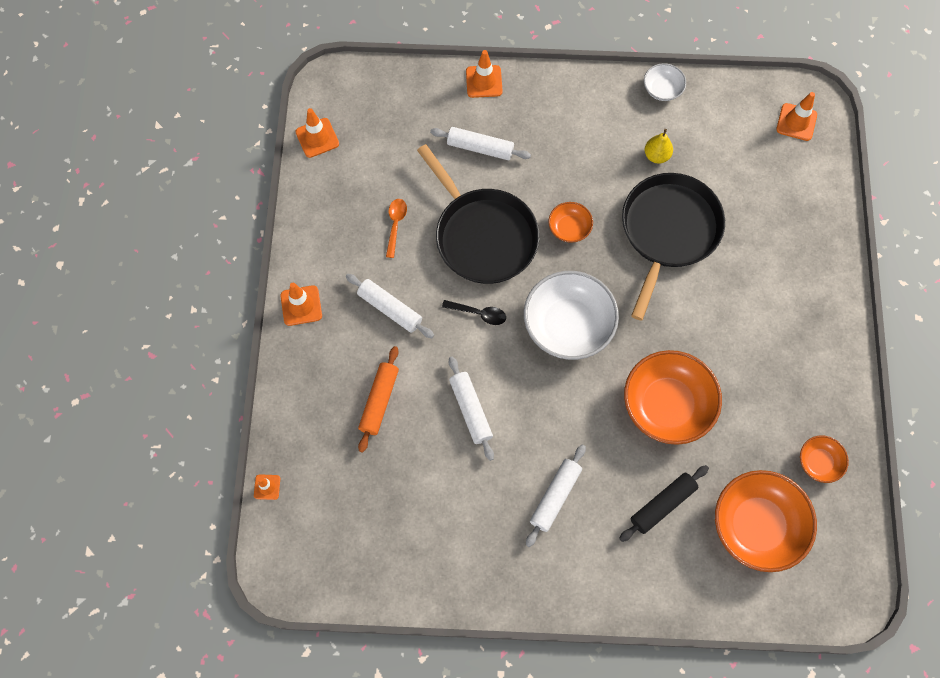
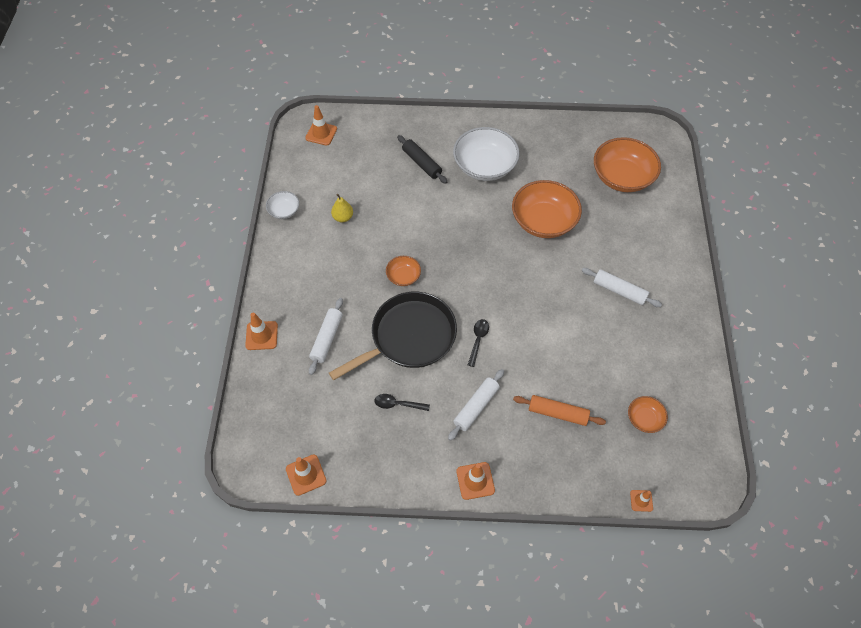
camera: 90 degrees left, 10 degrees down
orange spoon [386,199,407,258] -> black spoon [375,394,430,411]
white rolling pin [449,357,494,461] -> none
white bowl [524,271,619,360] -> white bowl moved to [453,127,520,181]
black rolling pin [619,465,709,542] -> black rolling pin moved to [397,135,447,184]
black pan [622,173,725,321] -> none
orange bowl [800,436,849,483] -> orange bowl moved to [628,396,668,433]

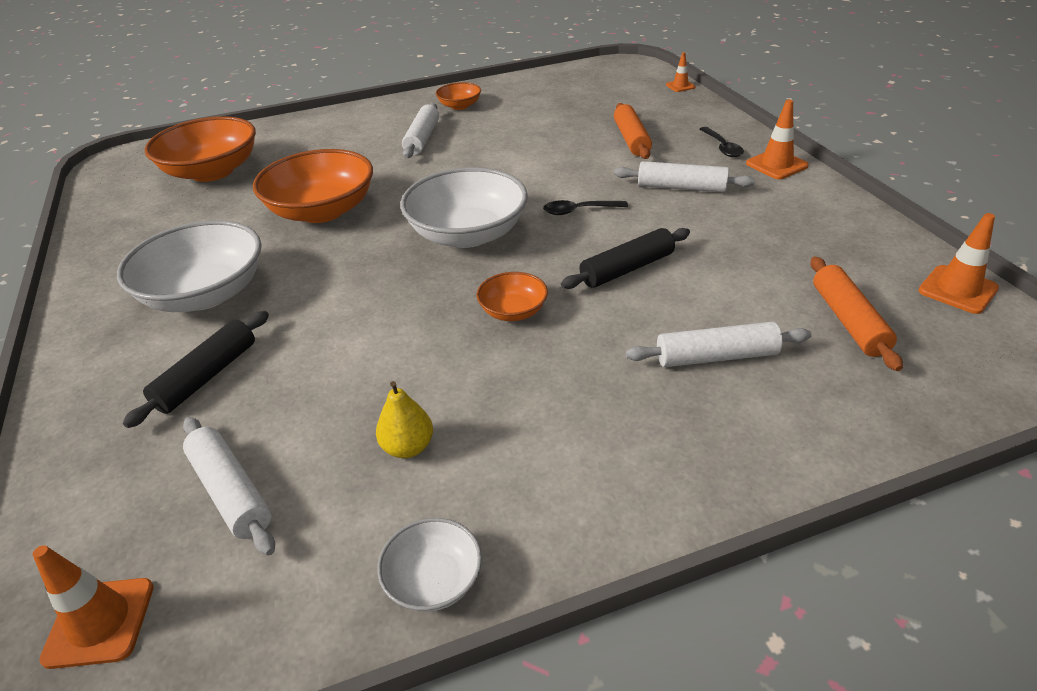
camera: 110 degrees left, 20 degrees down
orange traffic cone [245,312,278,350] -> none
black pan [329,292,457,380] -> black rolling pin [561,228,690,289]
black spoon [375,394,430,411] -> black spoon moved to [700,127,744,157]
orange bowl [628,396,668,433] -> orange bowl moved to [436,82,481,110]
none -> white rolling pin [183,417,275,555]
none -> white bowl [400,167,528,248]
none -> orange rolling pin [810,257,903,371]

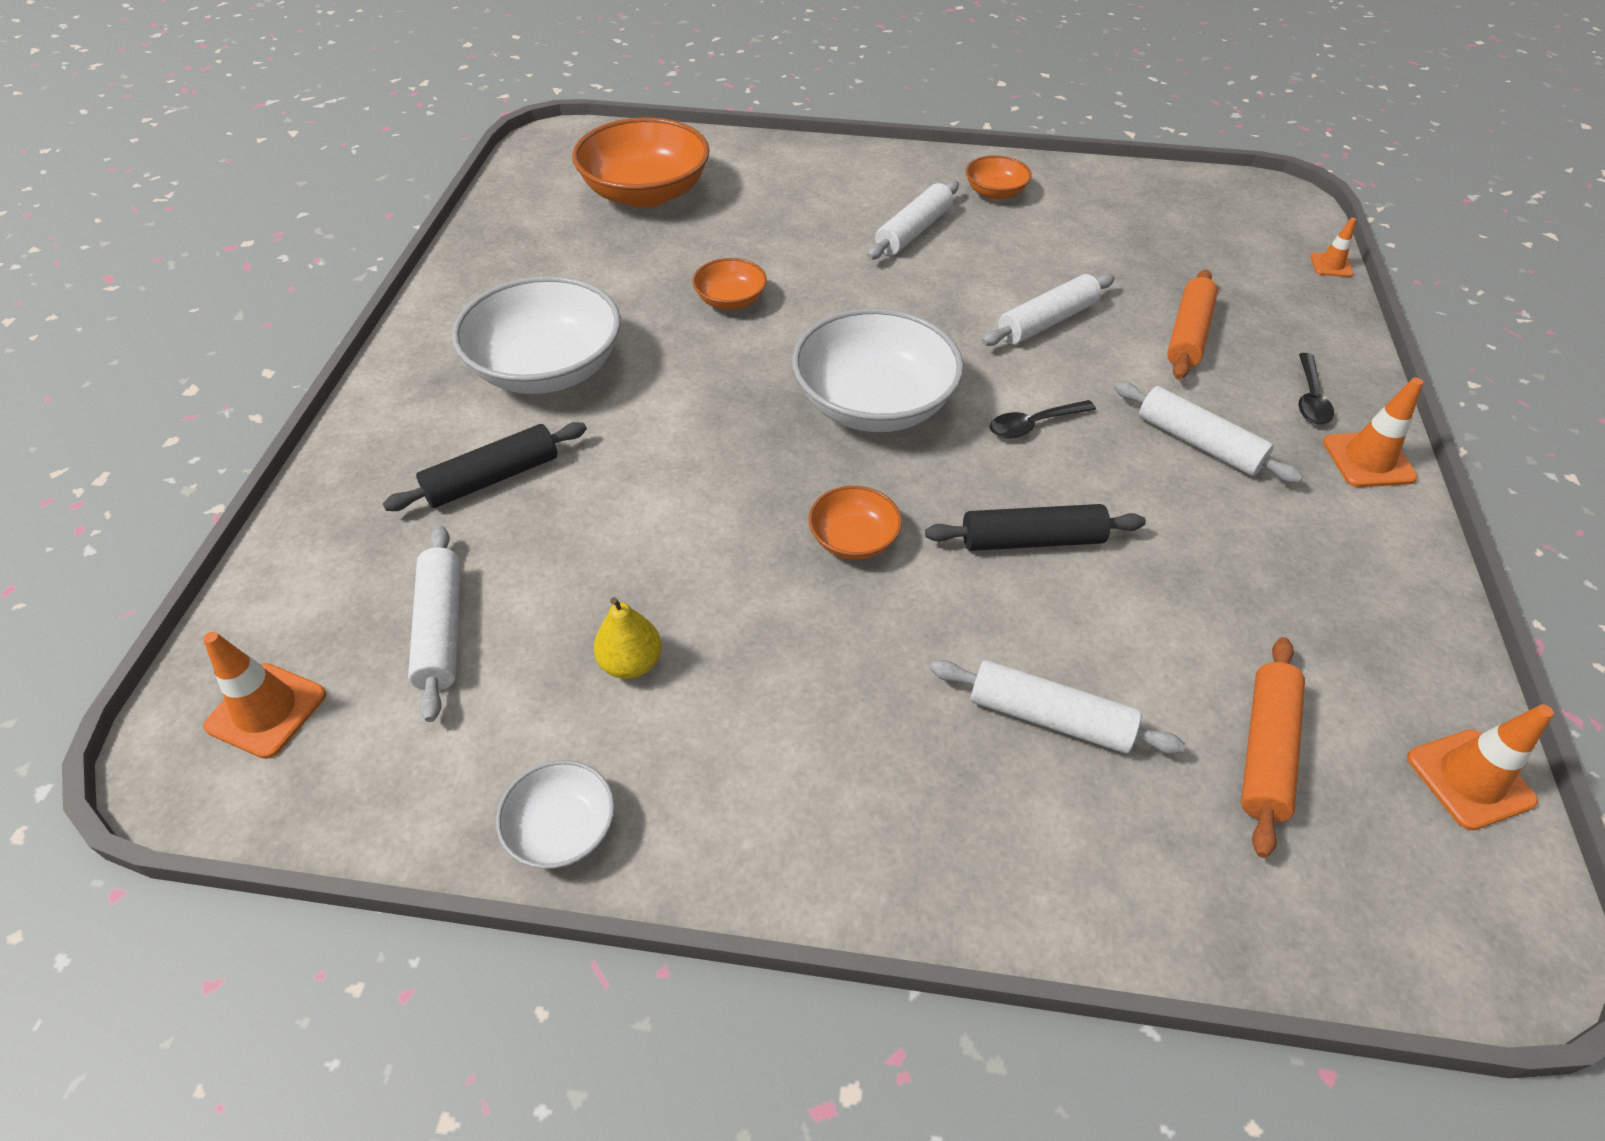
camera: 25 degrees right, 10 degrees up
orange bowl [253,149,373,223] -> orange bowl [692,258,767,310], size x0.49
black spoon [543,200,628,215] -> black spoon turned 45 degrees counterclockwise [990,400,1096,439]
none -> white rolling pin [982,273,1115,346]

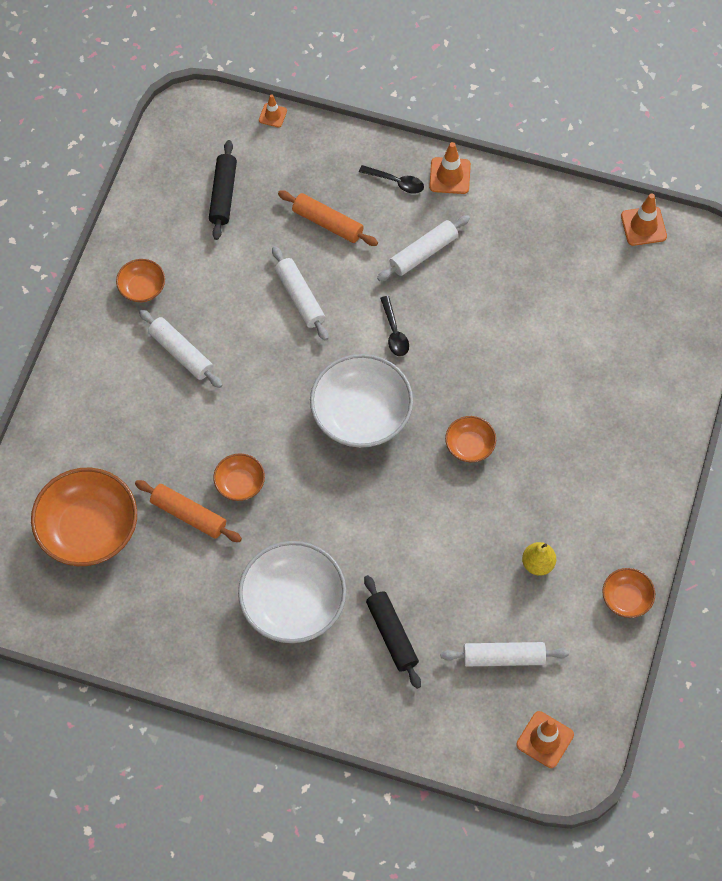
camera: 80 degrees left, 15 degrees up
white bowl [496,760,615,869] -> orange bowl [602,568,655,618]
black rolling pin [925,504,1146,551] -> black rolling pin moved to [209,140,237,240]
white rolling pin [931,660,1186,754] -> none
orange rolling pin [1241,637,1305,858] -> orange rolling pin moved to [135,480,242,542]

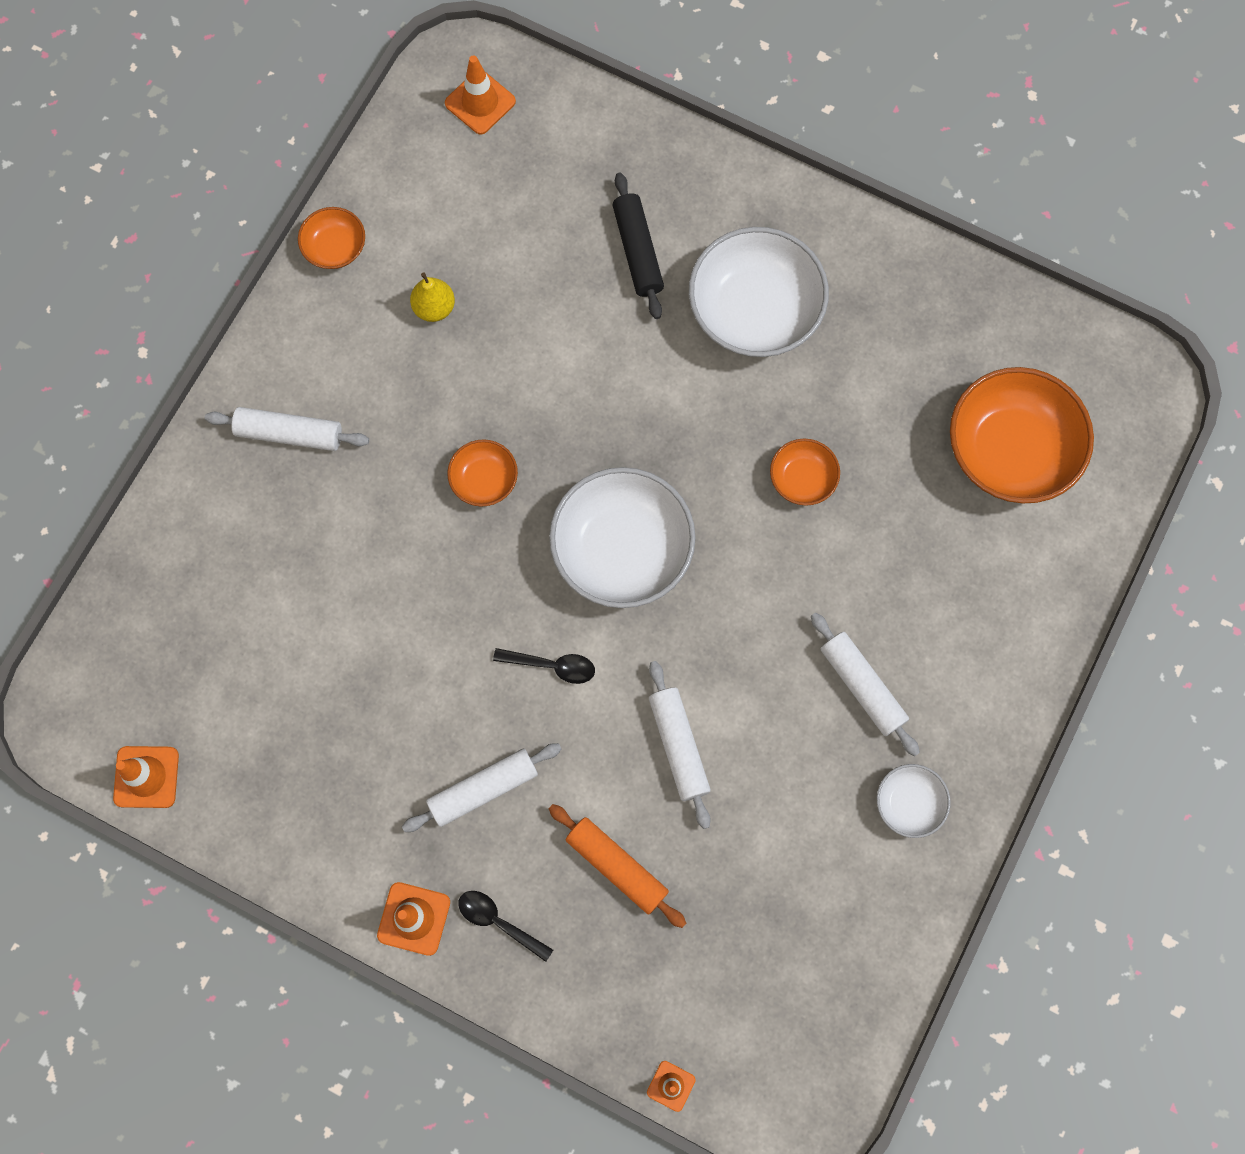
camera: 170 degrees left, 10 degrees up
orange bowl [116,259,165,302] -> white bowl [877,764,951,838]
orange rolling pin [135,480,242,542] -> none
black rolling pin [209,140,237,240] -> none
black spoon [380,296,409,356] -> black spoon turned 105 degrees clockwise [493,648,595,684]
white rolling pin [440,642,569,667] -> white rolling pin moved to [205,407,369,451]

